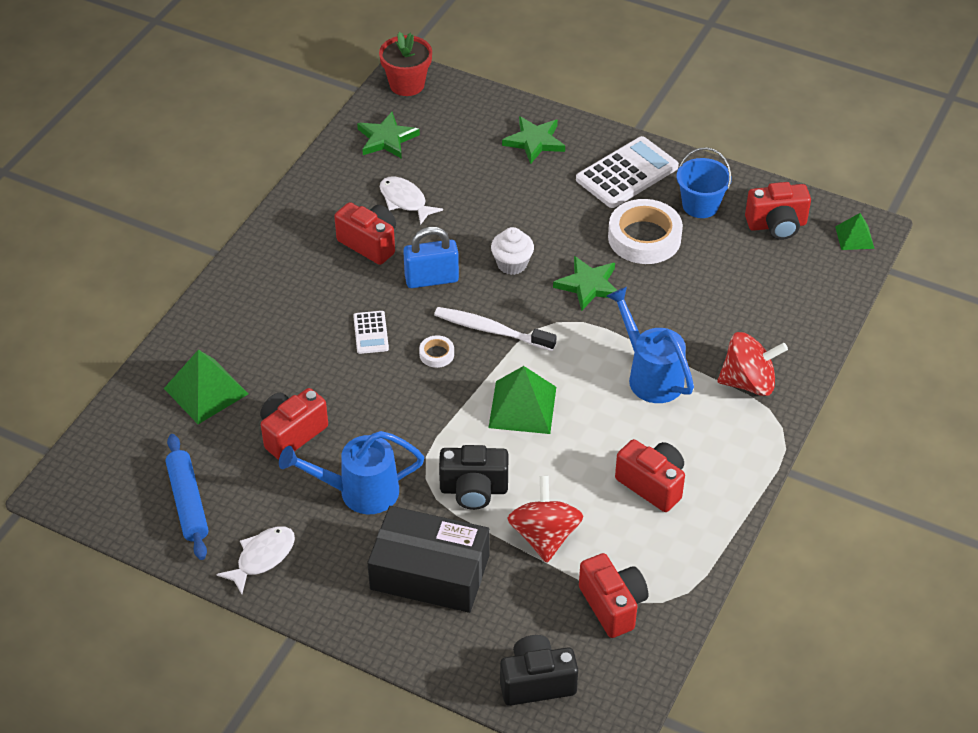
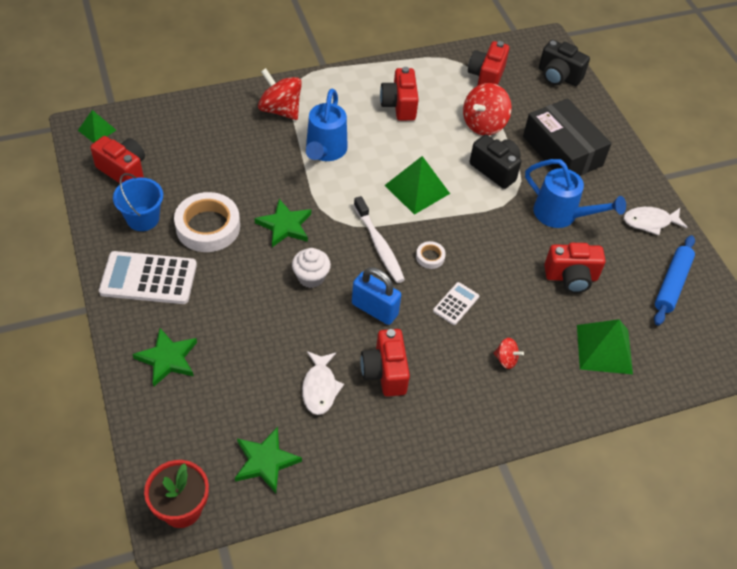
camera: 140 degrees left, 5 degrees up
none -> red spinning top [494,338,524,369]

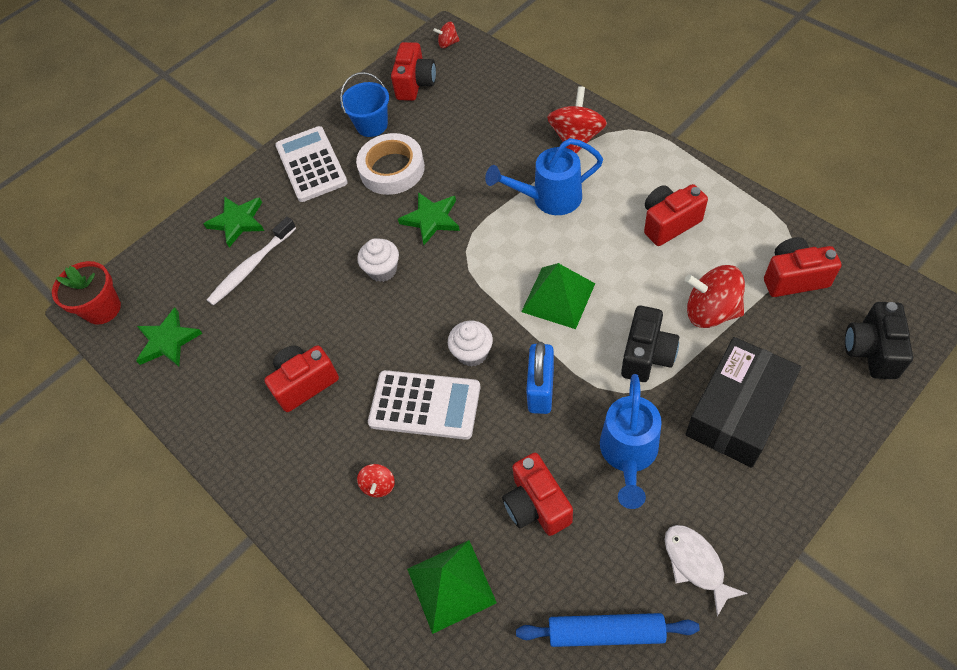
camera: 75 degrees right, 5 degrees up
green pyramid [78,110,116,143] -> red spinning top [433,22,460,48]
white fish [302,351,344,415] -> none
blue padlock [352,267,401,325] -> blue padlock moved to [526,342,554,414]
white toothbrush [354,196,405,283] -> white toothbrush moved to [207,217,296,306]
white tape [416,241,446,269] -> white cupcake [448,321,493,367]
white calculator [433,282,479,325] -> white calculator [368,370,480,440], size x1.93

